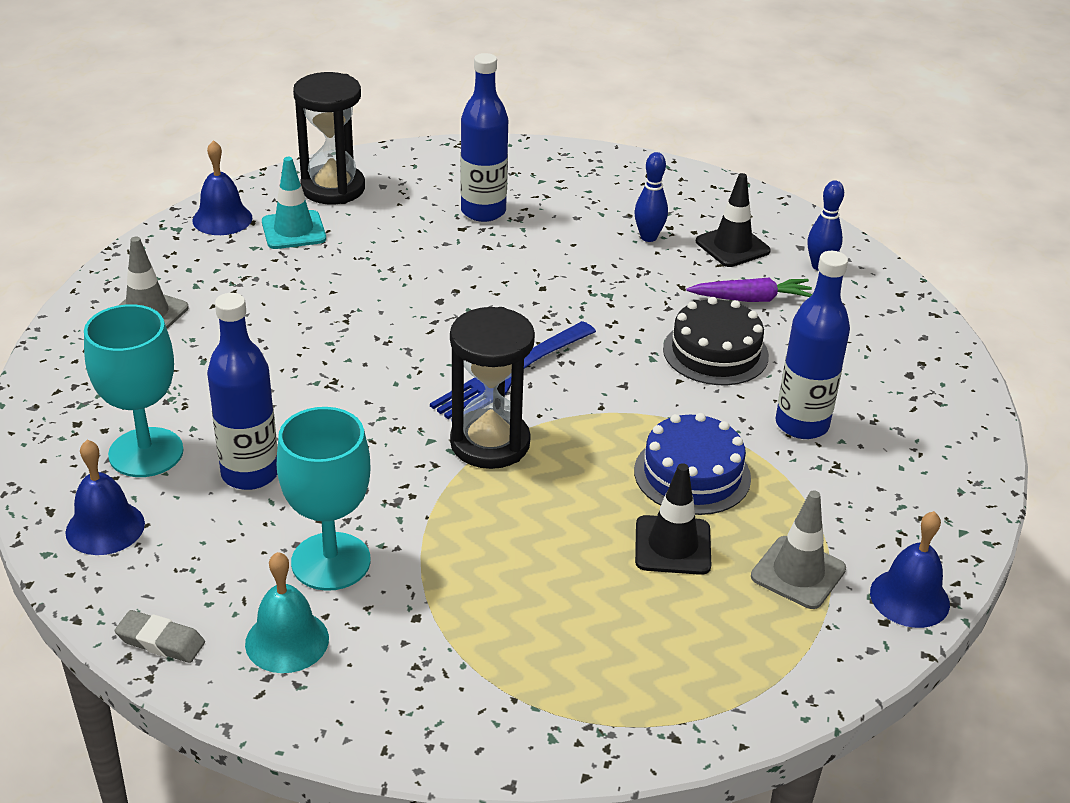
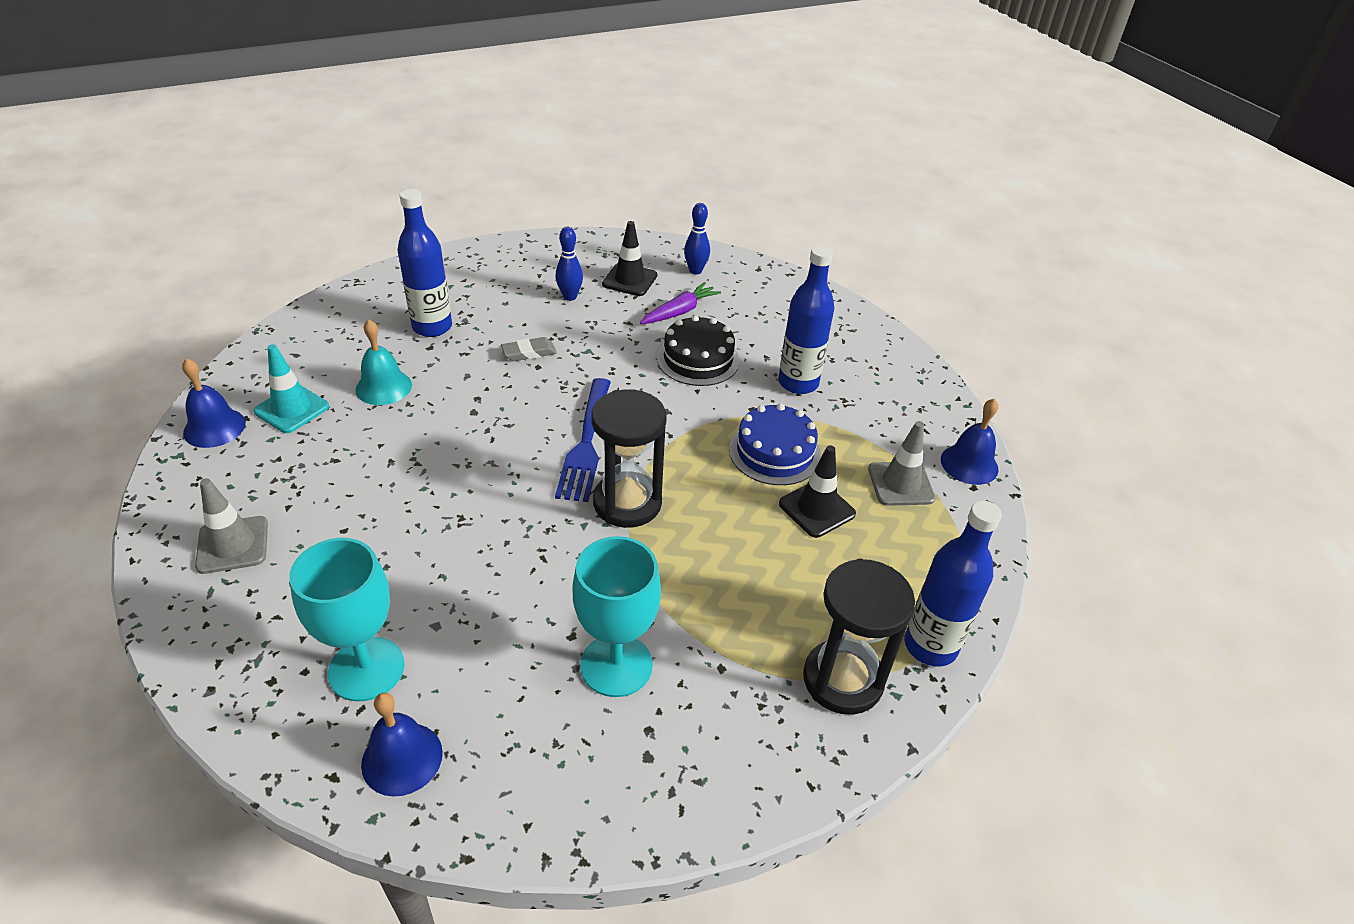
camera: 40 degrees left, 5 degrees up
grey eraser [115,610,205,663] -> grey eraser moved to [501,337,557,361]
blue bottle [207,293,277,490] -> blue bottle moved to [904,501,1002,667]
turquoise bell [245,552,329,673] -> turquoise bell moved to [355,319,412,405]
black hourglass [293,72,365,205] -> black hourglass moved to [803,558,915,715]

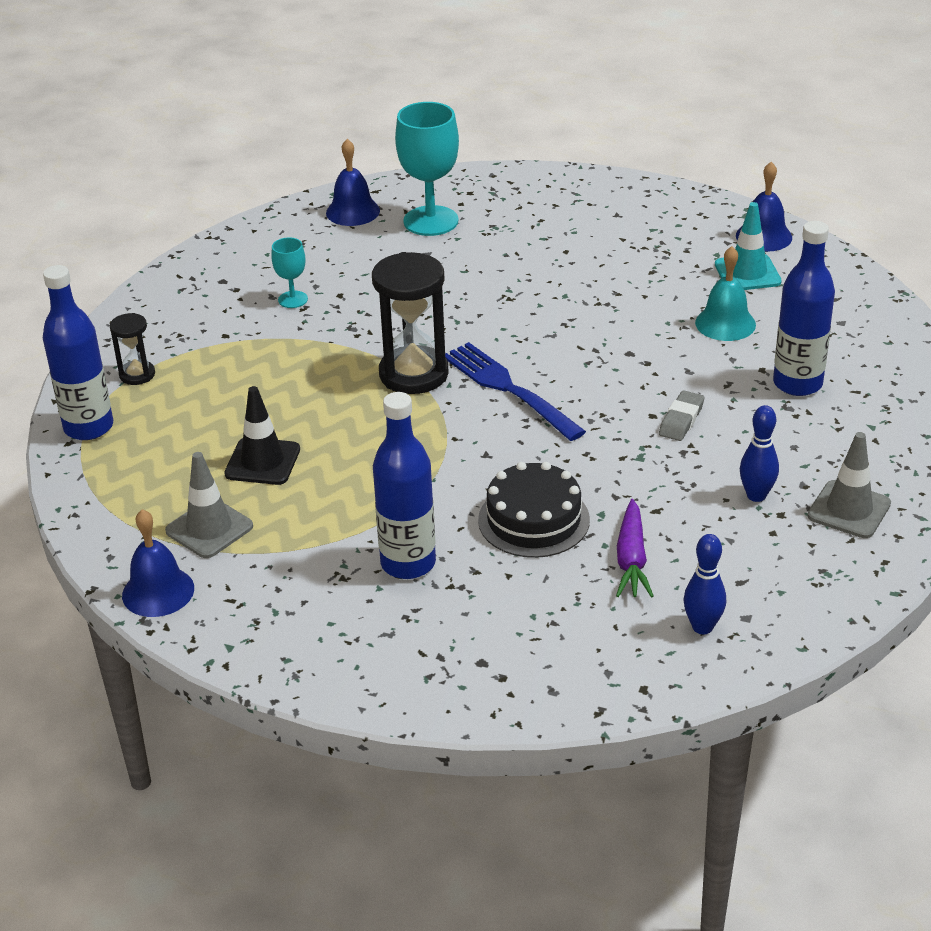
camera: 140 degrees right, 5 degrees down
grey traffic cone [195,478,268,574] -> grey traffic cone moved to [808,432,891,538]
turquoise goblet [572,536,661,697] -> turquoise goblet [271,237,308,308], size x0.51
black traffic cone [602,221,657,296] -> none
blue cake [729,403,821,485] -> none
black hourglass [803,558,915,715] -> black hourglass [110,313,155,385], size x0.52

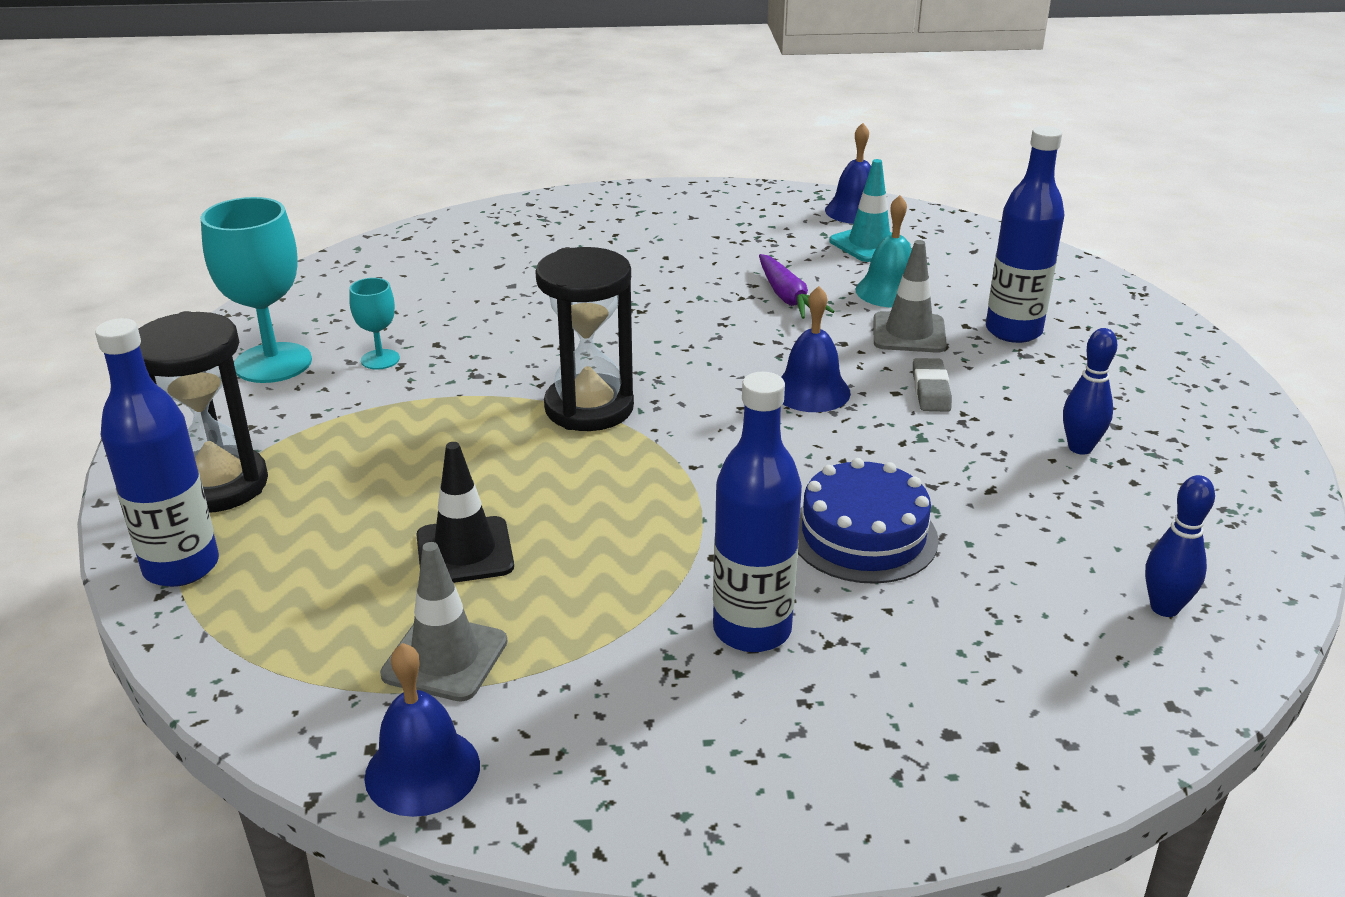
camera: 25 degrees left, 5 degrees down
black hourglass [110,313,155,385] -> black hourglass [138,311,268,513], size x1.93
blue bell [326,139,380,226] -> blue bell moved to [781,286,851,412]
turquoise goblet [395,102,459,236] -> turquoise goblet moved to [201,197,312,383]
blue fork [445,342,586,441] -> none
black cake [478,462,590,558] -> blue cake [798,458,939,584]
purple carrot [616,499,654,598] -> purple carrot moved to [759,254,835,319]
grey traffic cone [808,432,891,538] -> grey traffic cone moved to [873,240,947,353]

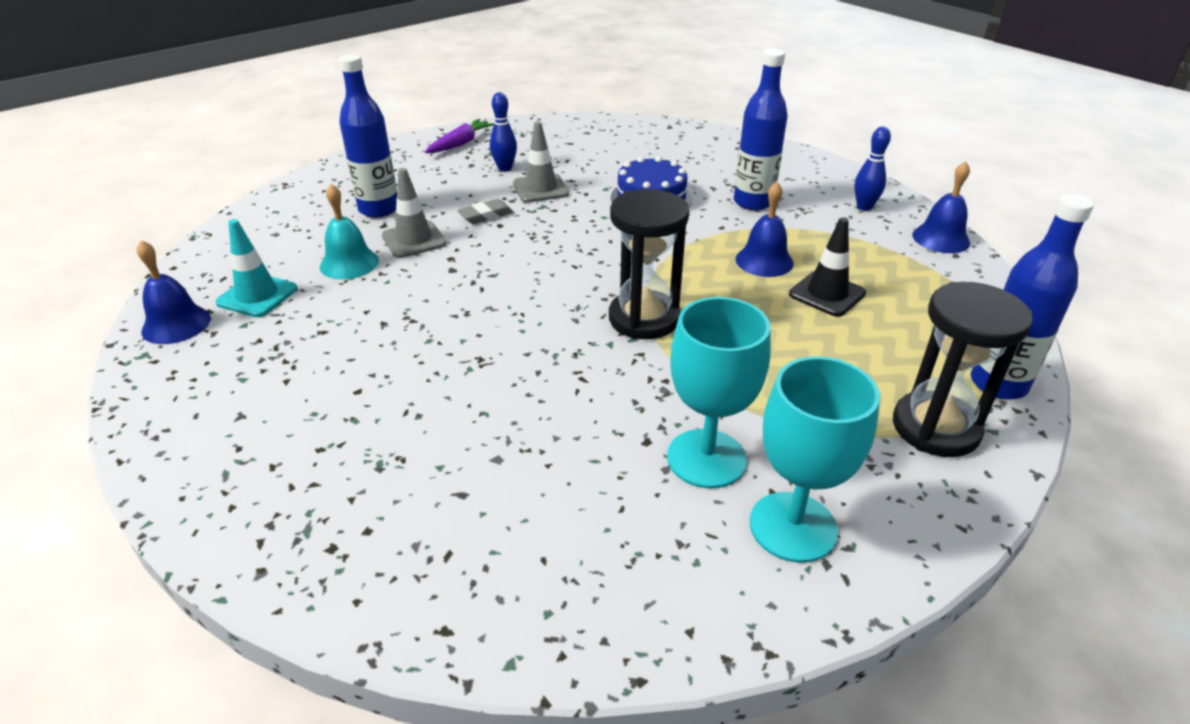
camera: 125 degrees left, 5 degrees up
turquoise goblet [349,278,400,370] -> turquoise goblet [667,297,771,488], size x1.97
grey traffic cone [380,542,508,702] -> grey traffic cone moved to [513,122,569,202]
purple carrot [759,254,835,319] -> purple carrot moved to [425,119,494,153]
blue bell [781,286,851,412] -> blue bell moved to [736,182,794,277]
blue bowling pin [1145,475,1215,617] -> blue bowling pin moved to [854,126,891,211]

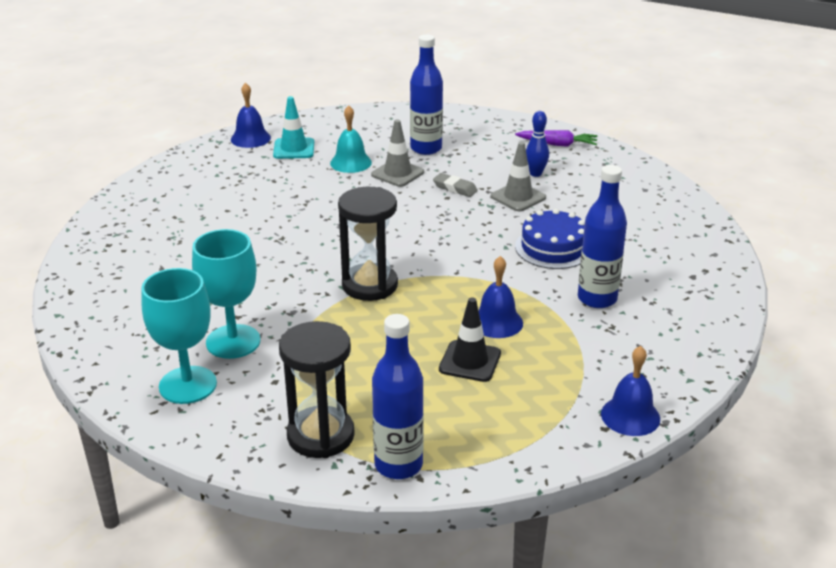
camera: 65 degrees right, 5 degrees down
blue bowling pin [854,126,891,211] -> none

